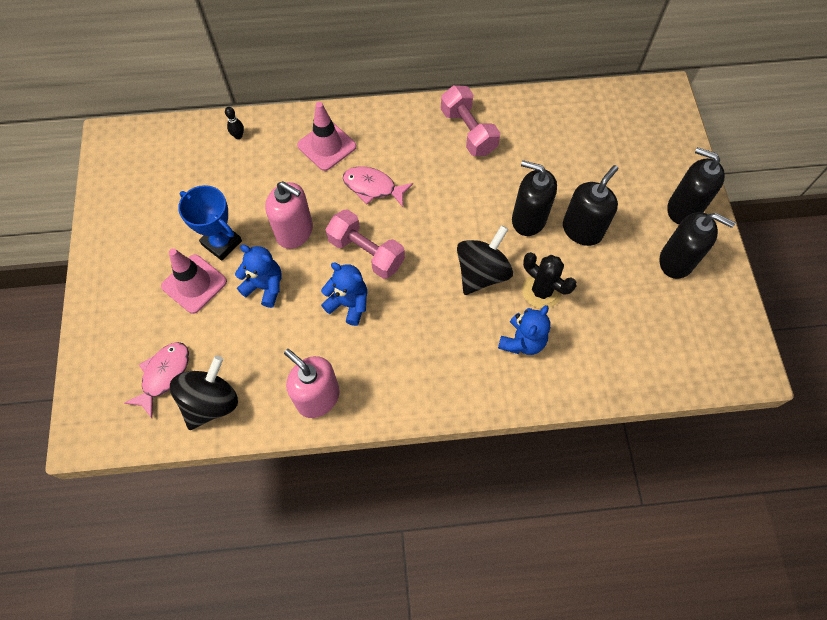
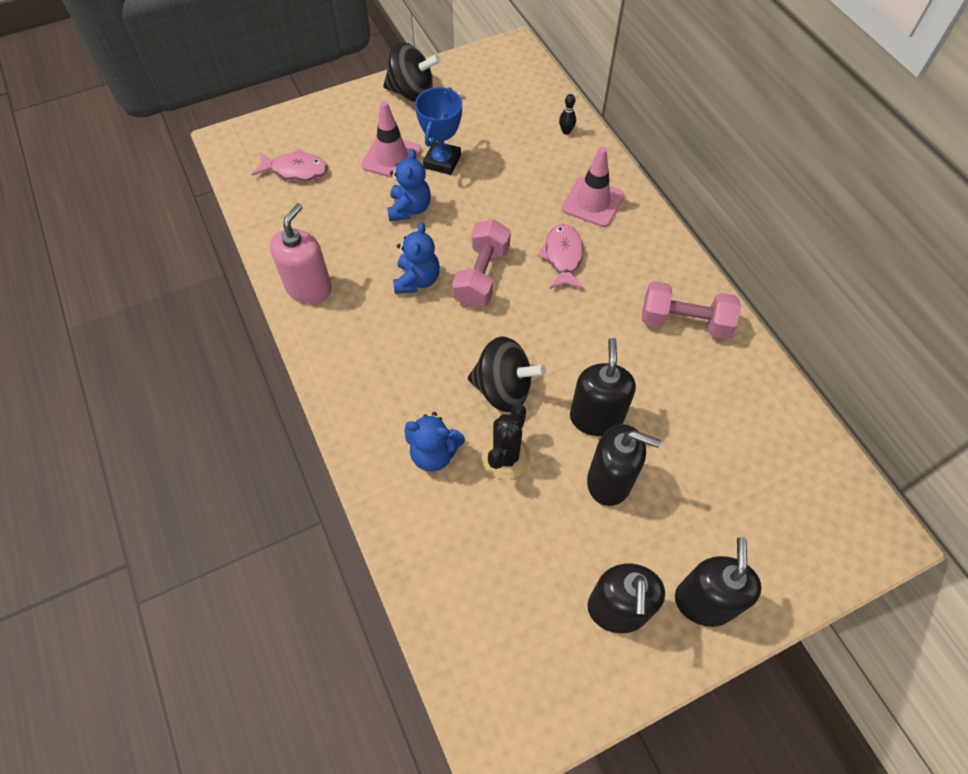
camera: 70 degrees right, 5 degrees down
black spinning top [170,356,238,430] -> black spinning top moved to [383,42,441,102]
pink soap dispenser [265,181,313,249] -> none
pink dumbbell [441,85,500,156] -> pink dumbbell turned 60 degrees clockwise [642,281,741,339]

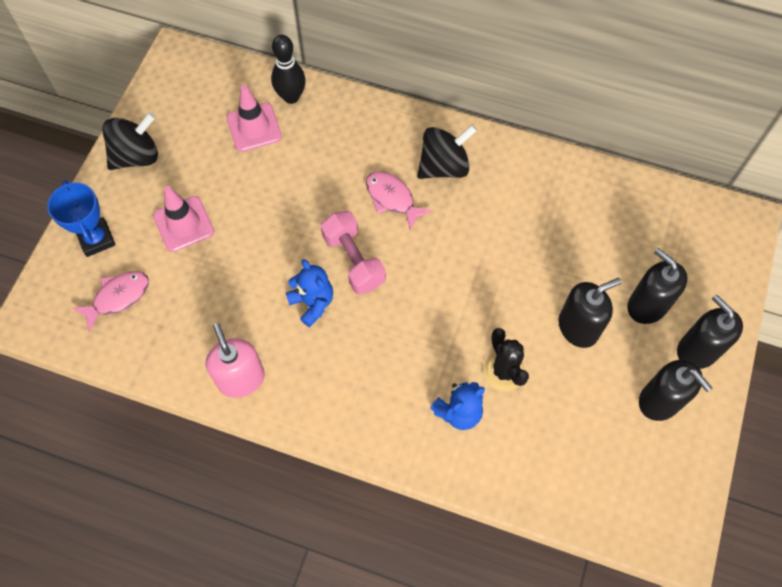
camera: 45 degrees left, 5 degrees up
blue teddy bear [387,149,431,221] -> none
blue trophy [415,87,462,175] -> blue trophy moved to [47,180,115,257]
black spinning top [468,336,547,412] -> black spinning top moved to [417,125,477,179]
black bowling pin [559,94,576,135] -> black bowling pin [271,35,306,104], size x2.04
pink traffic cone [562,147,624,227] -> pink traffic cone moved to [226,85,282,152]
black soap dispenser [570,338,636,436] -> black soap dispenser moved to [627,248,688,324]
pink dumbbell [642,281,741,339] -> none

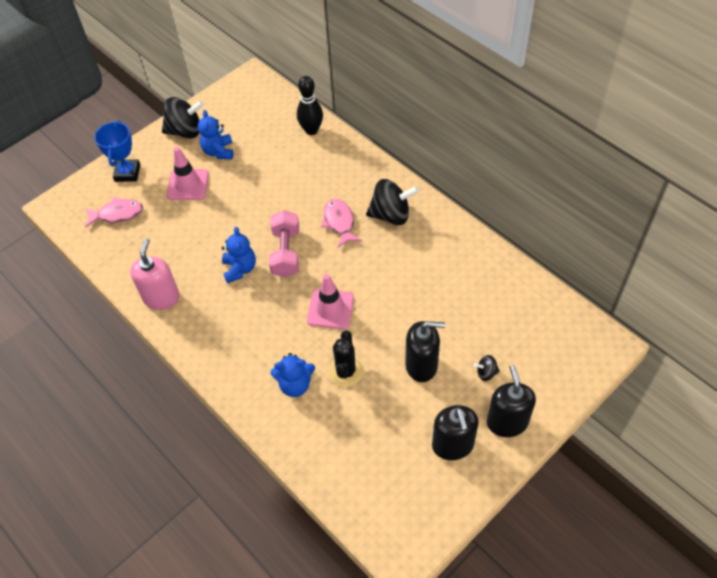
camera: 30 degrees right, 10 degrees down
pink traffic cone [226,85,282,152] -> pink traffic cone moved to [307,274,354,329]
black soap dispenser [627,248,688,324] -> black spinning top [474,355,500,381]
none -> blue teddy bear [198,110,234,159]

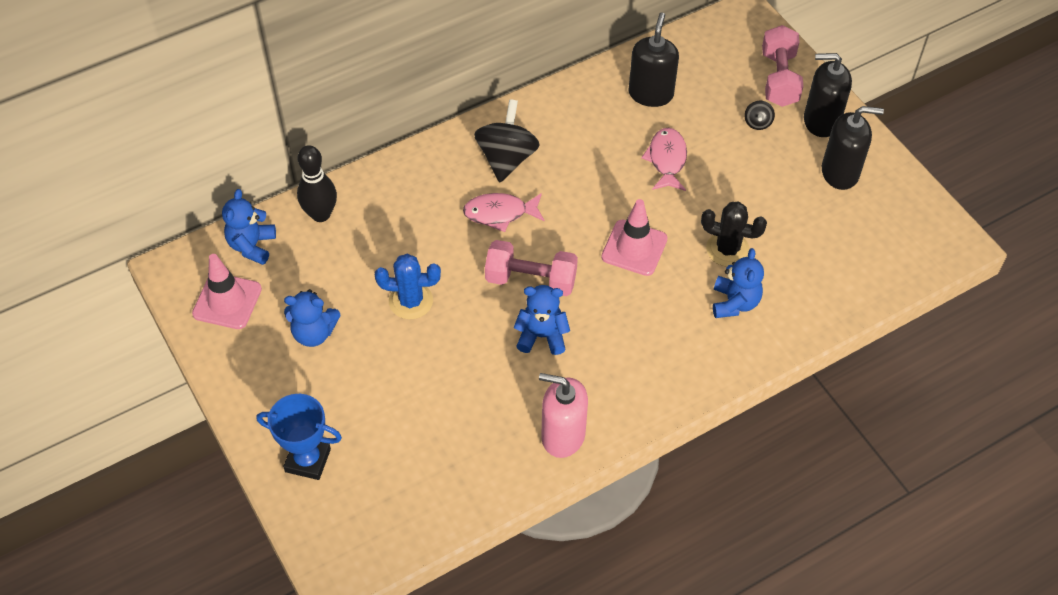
camera: 80 degrees left, 0 degrees up
pink fish [85,197,143,228] -> pink fish moved to [641,128,687,191]
black spinning top [162,97,204,138] -> none
pink traffic cone [167,147,209,200] -> pink traffic cone moved to [192,254,262,329]
black soap dispenser [405,321,445,382] -> black soap dispenser moved to [629,12,679,107]
none -> blue teddy bear [222,189,276,265]
none -> blue cactus [375,254,441,319]
none -> pink dumbbell [762,25,803,107]

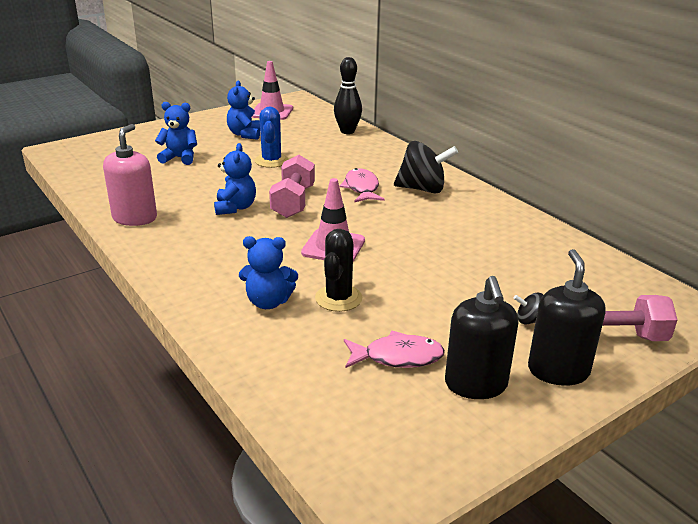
camera: 85 degrees right, 25 degrees down
blue teddy bear [222,189,276,265] -> blue teddy bear moved to [155,102,197,165]
blue trophy [257,394,342,480] -> none
black soap dispenser [629,12,679,107] -> none
pink fish [641,128,687,191] -> pink fish moved to [344,331,445,368]

